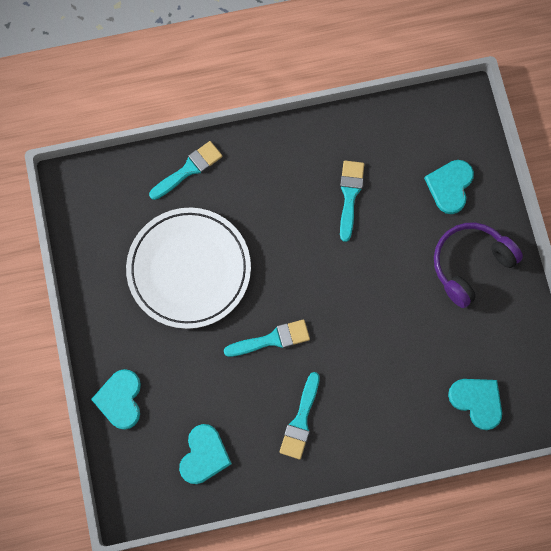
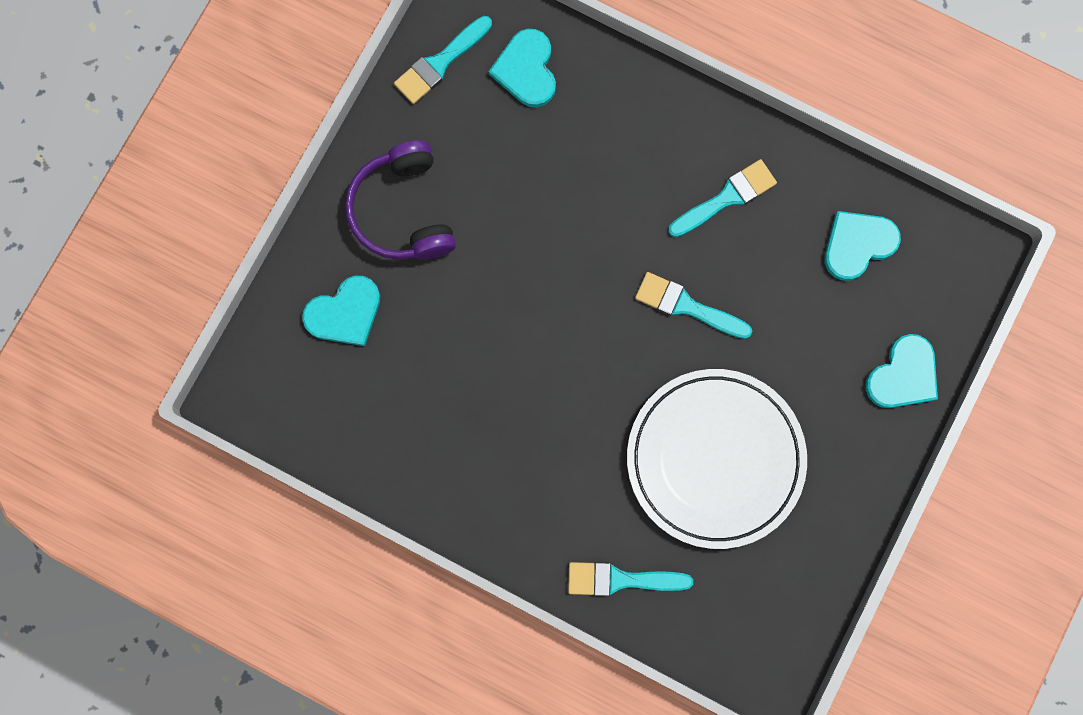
camera: 140 degrees left, 5 degrees up
turquoise brush [340,161,364,242] -> turquoise brush moved to [394,16,492,104]
purple headphones [434,222,523,308] -> purple headphones turned 75 degrees clockwise [345,140,456,260]

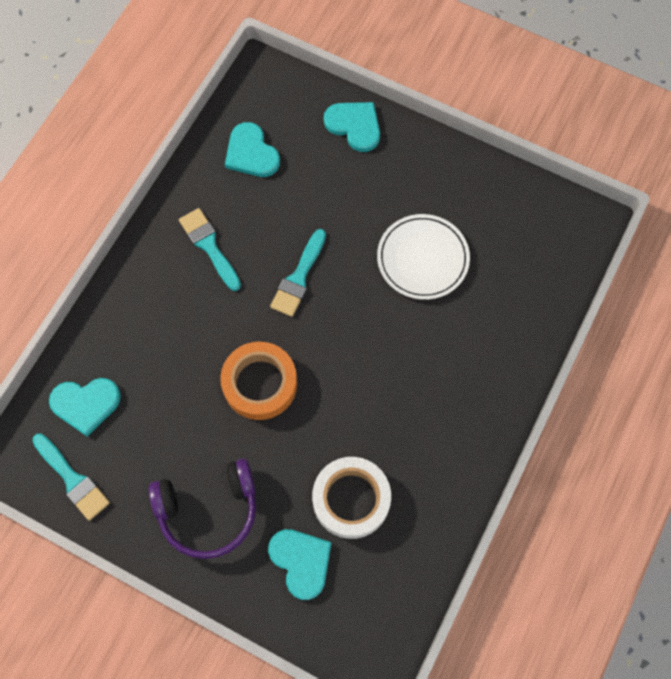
camera: 90 degrees left, 10 degrees down
turquoise brush [568,562,693,596] -> none
white plate [627,369,807,549] -> white plate [377,214,470,300], size x0.65
none -> orange tape [220,341,297,420]
none -> white tape [312,457,391,539]

